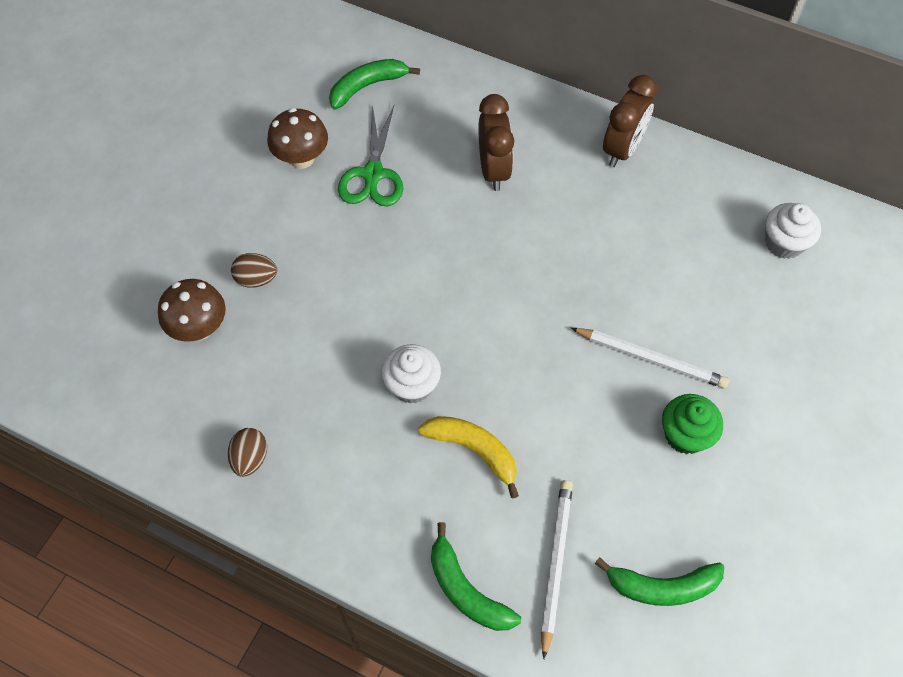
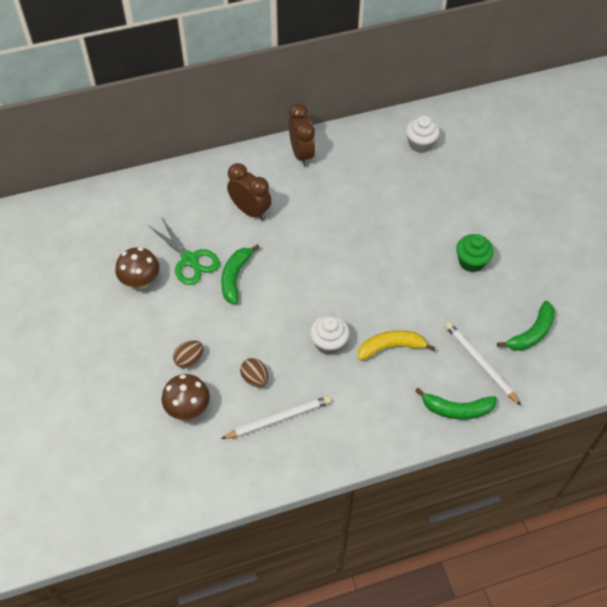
camera: 45 degrees left, 5 degrees down
brown egg [228,428,267,477] -> brown egg moved to [240,358,268,387]
green banana [329,59,420,109] -> green banana moved to [221,244,260,305]
white pencil [571,328,729,389] -> white pencil moved to [221,396,331,439]

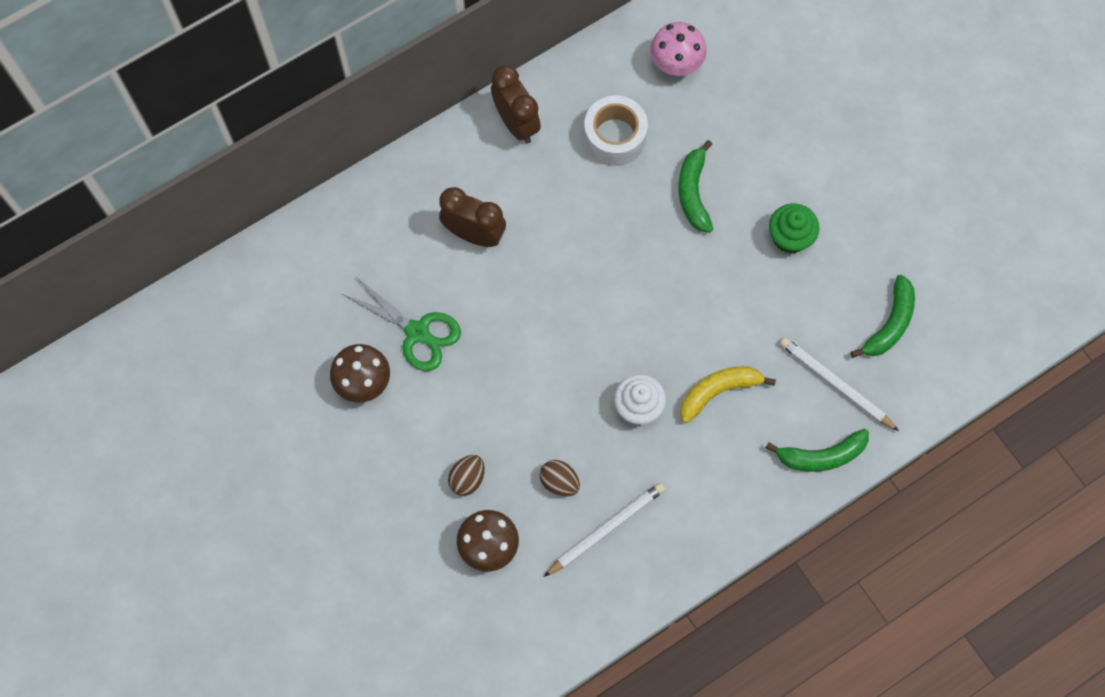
camera: 15 degrees left, 15 degrees up
green banana [221,244,260,305] -> green banana moved to [678,140,713,233]
white cupcake [406,116,440,153] -> pink mushroom [650,22,707,76]
none -> white tape [584,95,648,166]

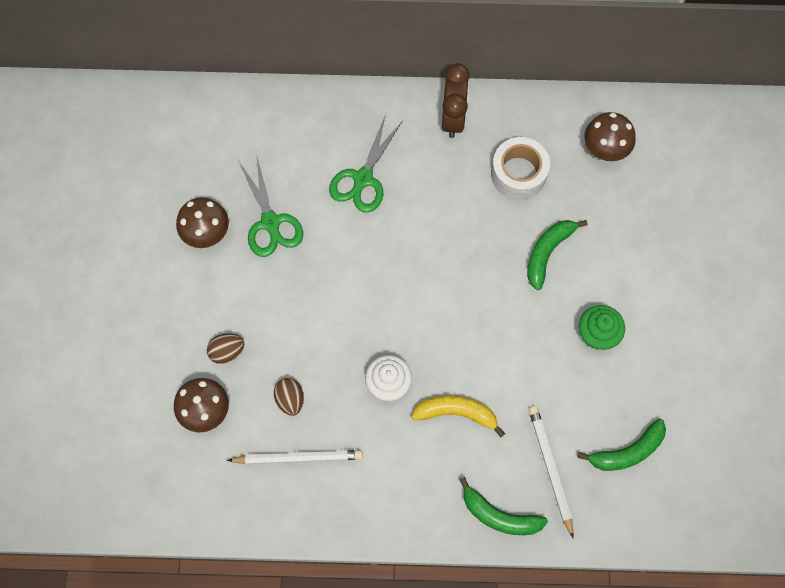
camera: 35 degrees right, 0 degrees up
brown clock [439,187,506,247] -> green scissors [329,114,402,213]
pink mushroom [650,22,707,76] -> brown mushroom [584,112,636,161]

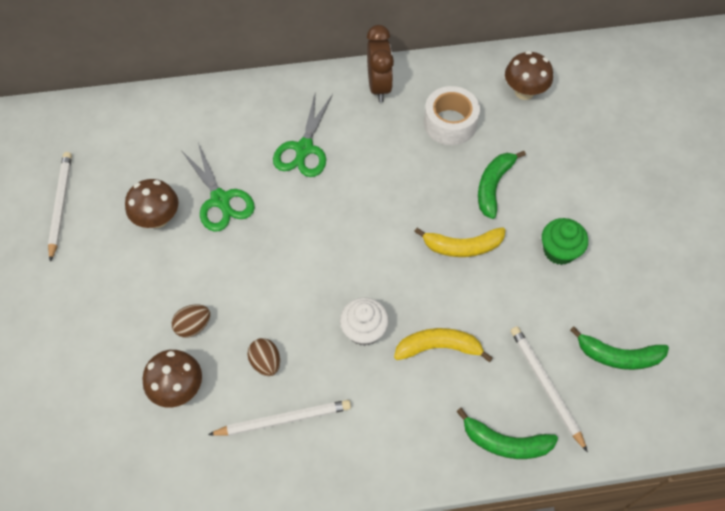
camera: 10 degrees left, 10 degrees down
green banana [578,419,666,471] -> green banana turned 45 degrees clockwise [570,326,669,370]
none -> white pencil [48,152,72,262]
none -> yellow banana [414,227,505,257]

